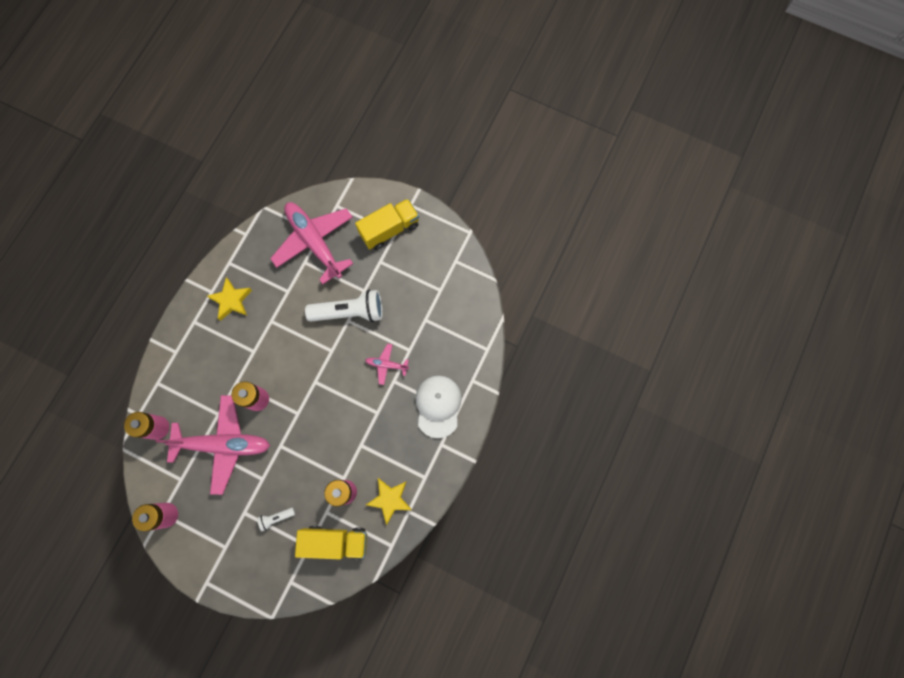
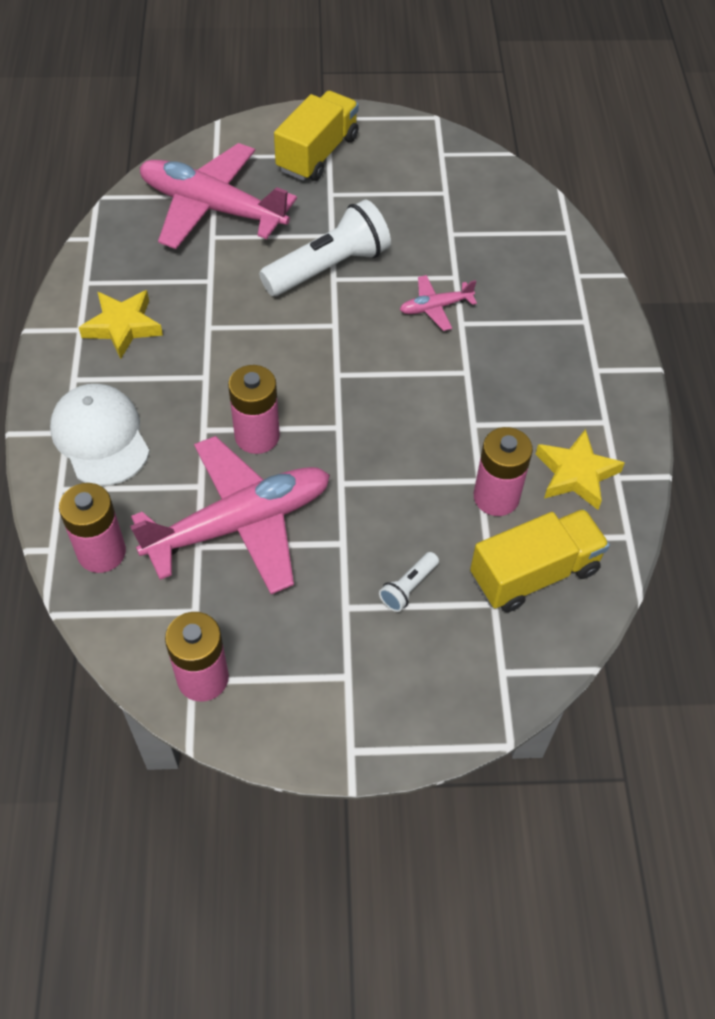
camera: 30 degrees left, 20 degrees down
white cap [416,376,462,438] -> white cap moved to [50,384,150,486]

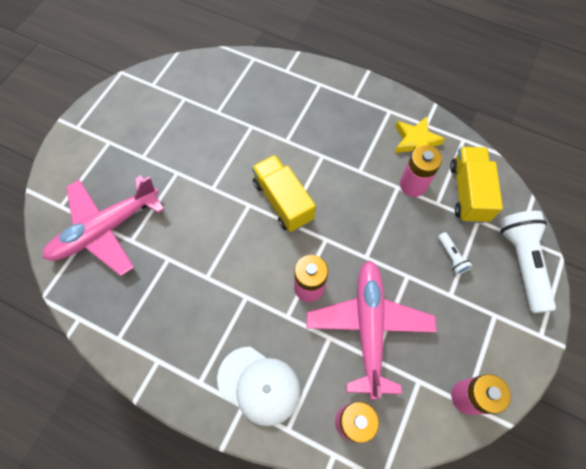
camera: 60 degrees left, 10 degrees up
white cap [50,384,150,486] -> white cap turned 150 degrees counterclockwise [217,347,301,426]
yellow star [79,290,163,359] -> none
white flashlight [259,199,391,296] -> white flashlight moved to [500,211,556,313]
yellow truck [274,91,359,181] -> yellow truck moved to [252,155,316,232]
pink plane [400,275,477,331] -> none

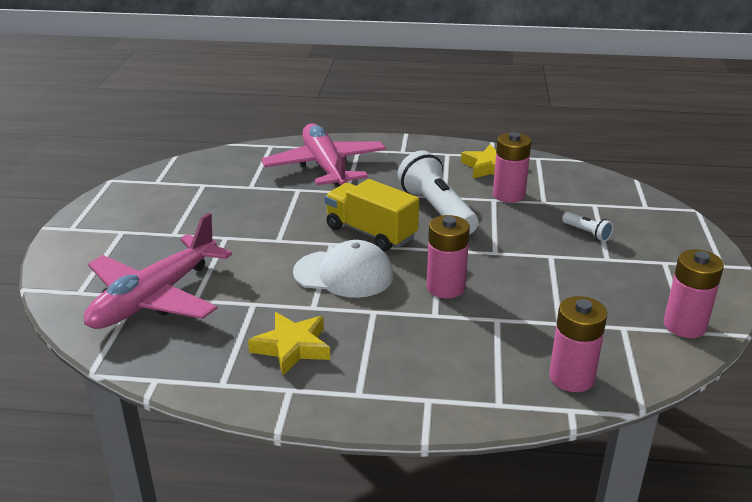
camera: 20 degrees left, 35 degrees down
white cap [217,347,301,426] -> white cap moved to [293,240,394,298]
pink plane [306,260,437,399] -> pink plane moved to [261,123,386,188]
yellow truck [450,147,503,223] -> none
white flashlight [500,211,556,313] -> white flashlight moved to [397,150,479,235]
none -> yellow star [248,312,330,375]

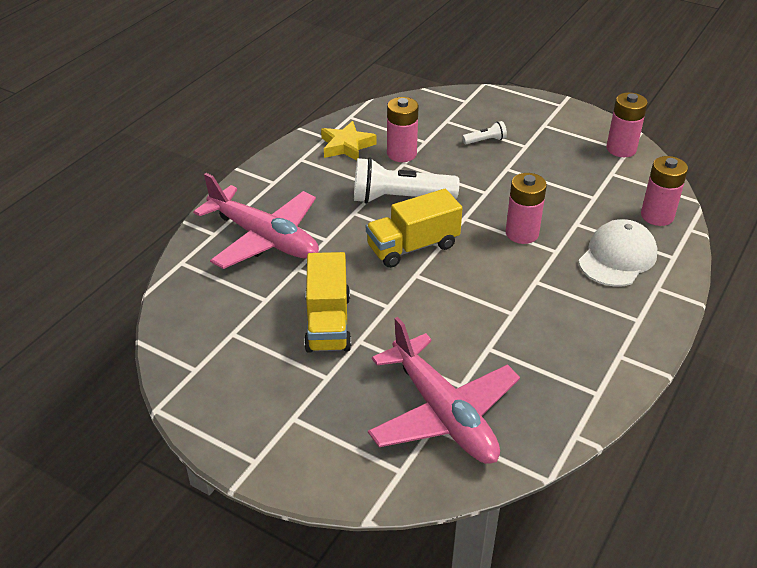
camera: 65 degrees left, 10 degrees up
yellow star [248,312,330,375] -> none
pink plane [261,123,386,188] -> pink plane turned 150 degrees counterclockwise [193,173,319,269]
white cap [293,240,394,298] -> white cap moved to [578,219,657,287]
none -> yellow truck [304,252,351,353]

